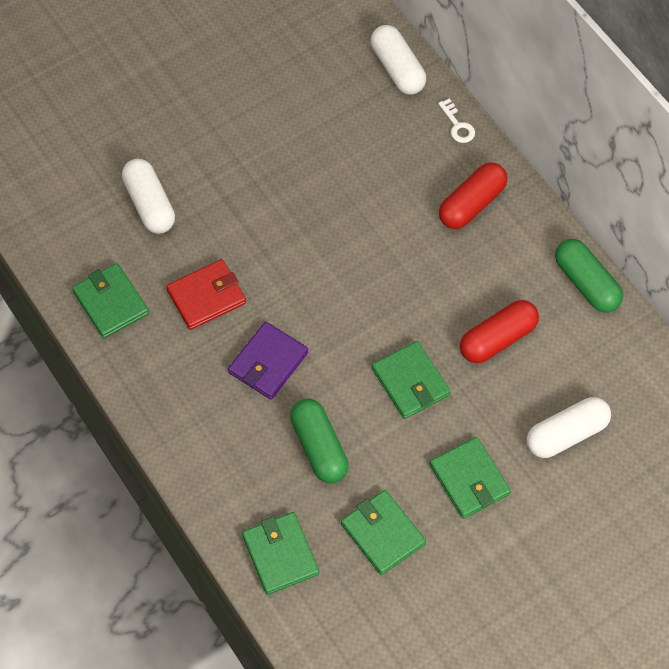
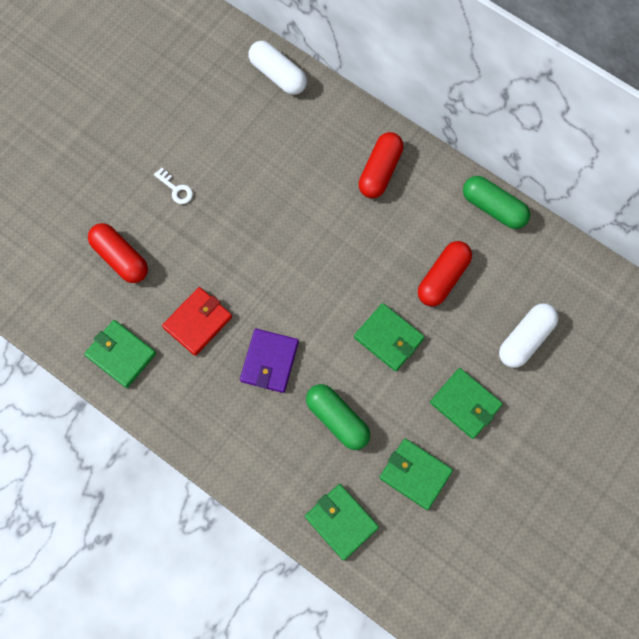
camera: 20 degrees left, 10 degrees up
white capsule [122,159,175,234] -> red capsule [88,223,148,283]
white key [438,98,475,143] -> white key moved to [154,167,193,204]

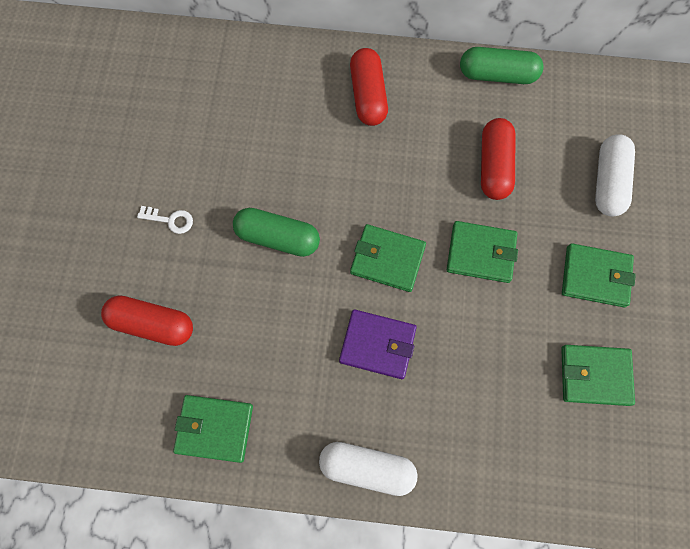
camera: 30 degrees left, 0 degrees up
red wallet [162,287,232,356] -> none
purple wallet [240,329,299,393] -> purple wallet turned 60 degrees counterclockwise [339,309,417,379]
white capsule [249,41,307,95] -> white capsule moved to [319,442,418,496]
green wallet [305,484,379,560] -> green wallet moved to [350,224,426,292]
green capsule [306,384,370,450] -> green capsule moved to [233,208,320,257]

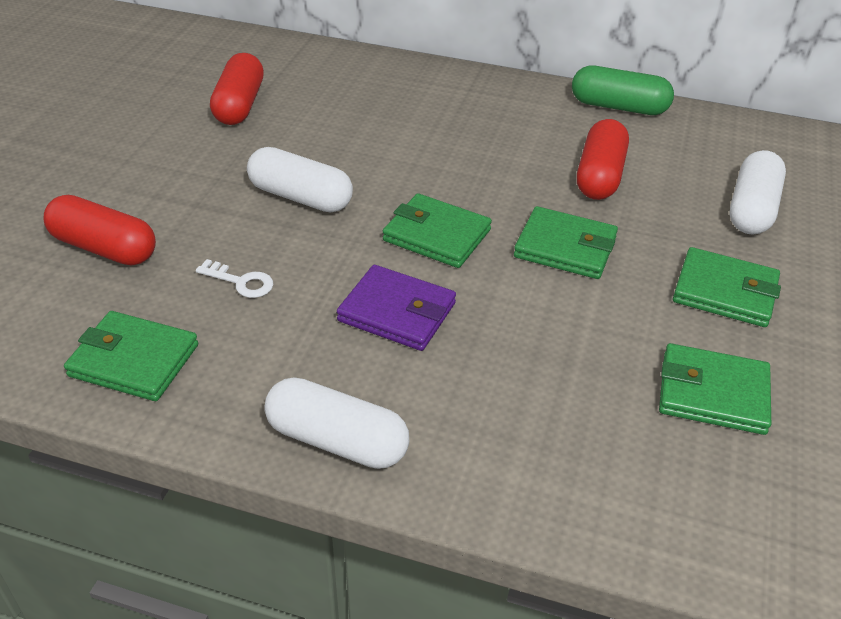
camera: 10 degrees right, 30 degrees down
white key [137,206,193,234] -> white key moved to [196,259,273,298]
green capsule [233,208,320,257] -> white capsule [247,147,353,213]
red capsule [350,48,388,126] -> red capsule moved to [210,53,264,125]

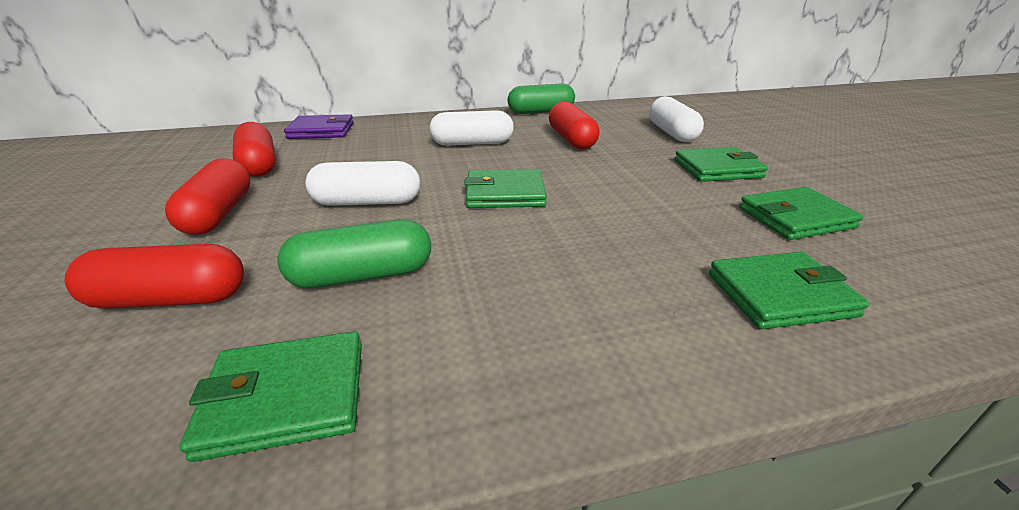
camera: 30 degrees left, 10 degrees down
white key [196,259,273,298] -> green capsule [277,219,431,289]
white capsule [264,378,409,469] -> white capsule moved to [429,110,514,146]
purple wallet [337,265,456,351] -> purple wallet moved to [284,114,354,139]
green wallet [514,206,618,279] -> green wallet moved to [709,252,870,329]
none -> red capsule [165,158,251,235]

